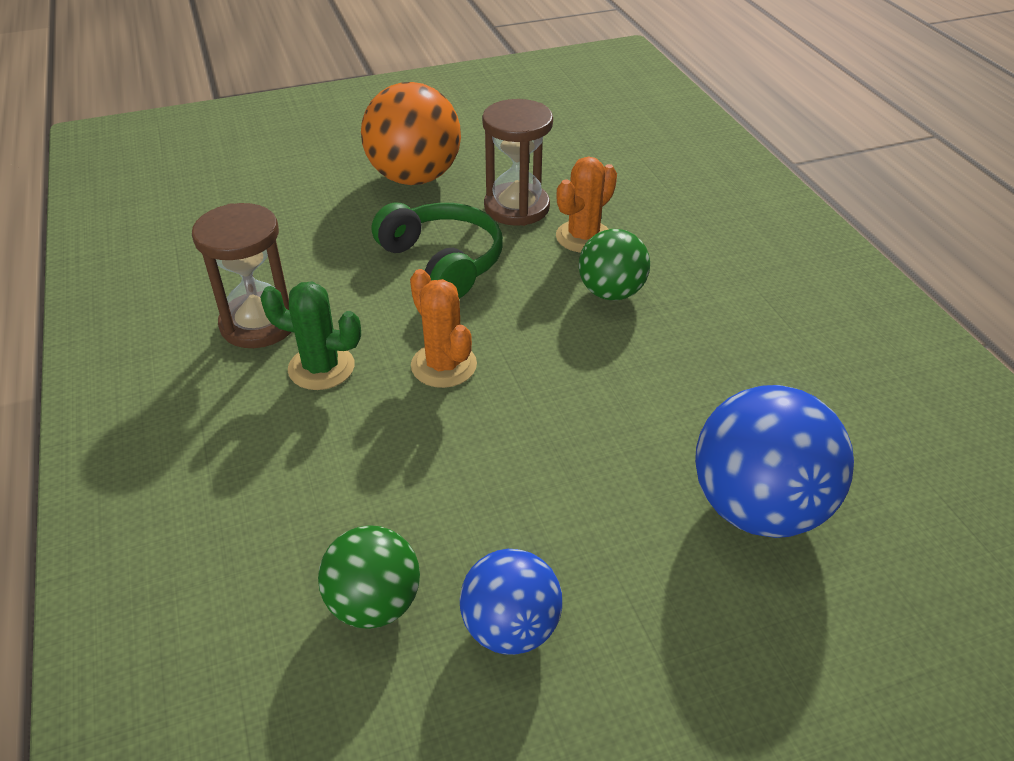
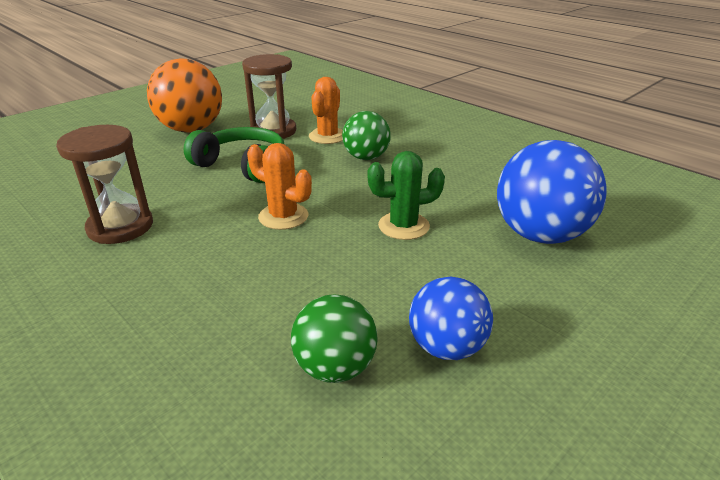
camera: 25 degrees left, 10 degrees down
green cactus [260,281,361,390] -> green cactus moved to [368,151,445,240]

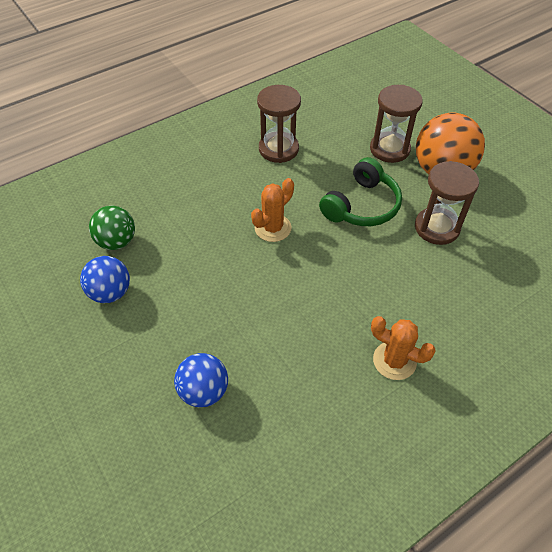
camera: 100 degrees right, 20 degrees up
orange cactus [309,77,343,144] -> orange cactus moved to [371,316,436,380]
green ball [342,111,391,160] -> none
green cactus [368,151,445,240] -> none
blue ball [497,140,607,244] -> blue ball [174,353,228,407], size x0.62
none -> brown hourglass [370,85,423,163]

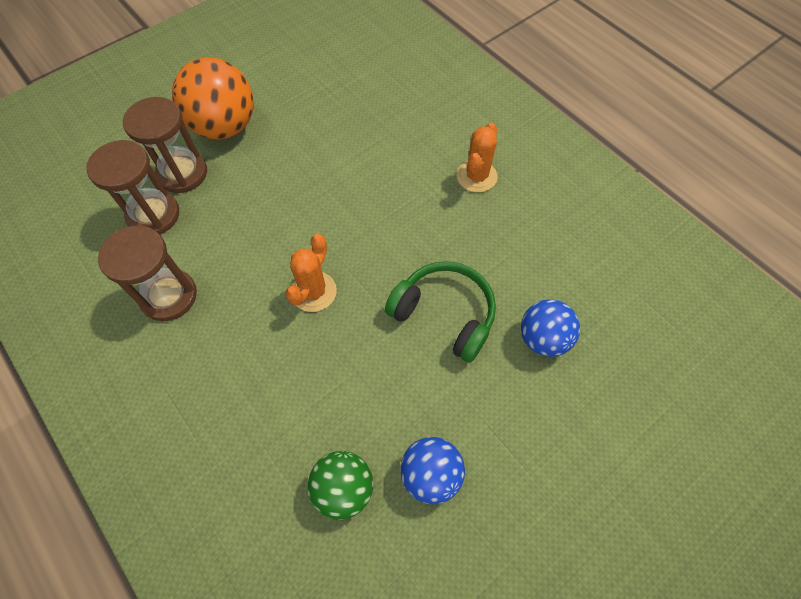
camera: 95 degrees left, 10 degrees up
orange cactus [251,178,294,242] -> orange cactus turned 75 degrees clockwise [285,234,337,312]
green headphones [319,157,402,226] -> green headphones moved to [385,261,496,363]
brown hourglass [415,161,479,245] -> brown hourglass moved to [86,140,179,234]

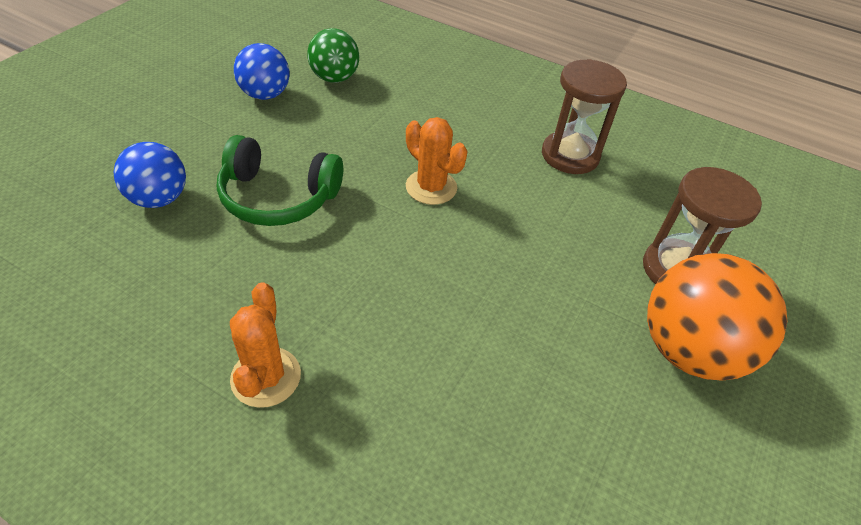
camera: 155 degrees right, 15 degrees down
brown hourglass [86,140,179,234] -> none
orange cactus [285,234,337,312] -> orange cactus turned 45 degrees counterclockwise [406,117,468,205]

